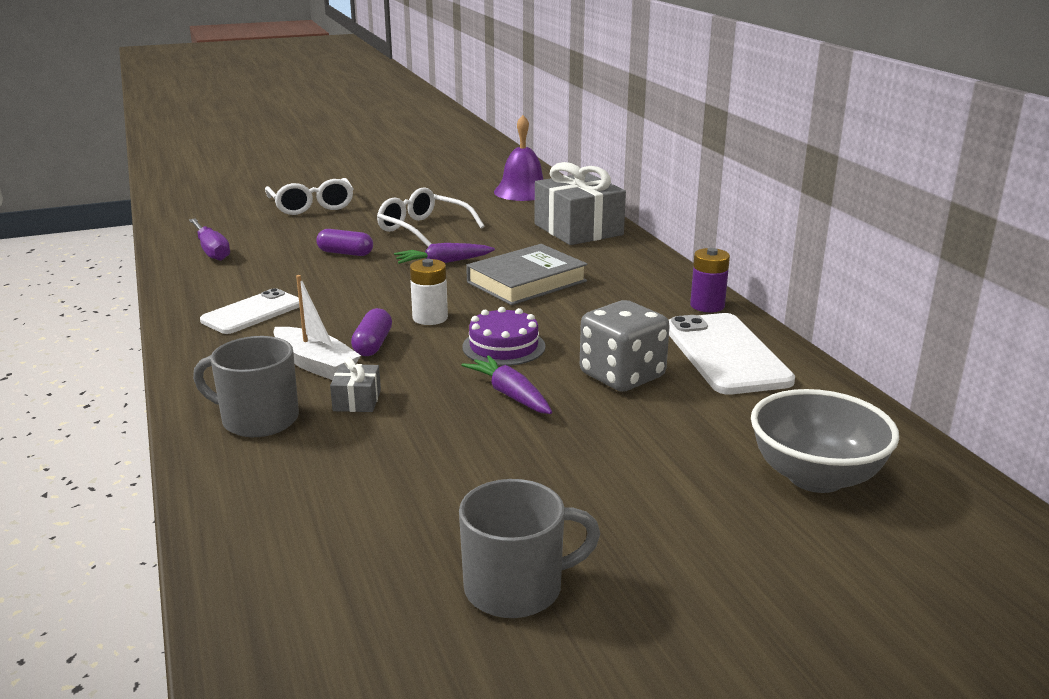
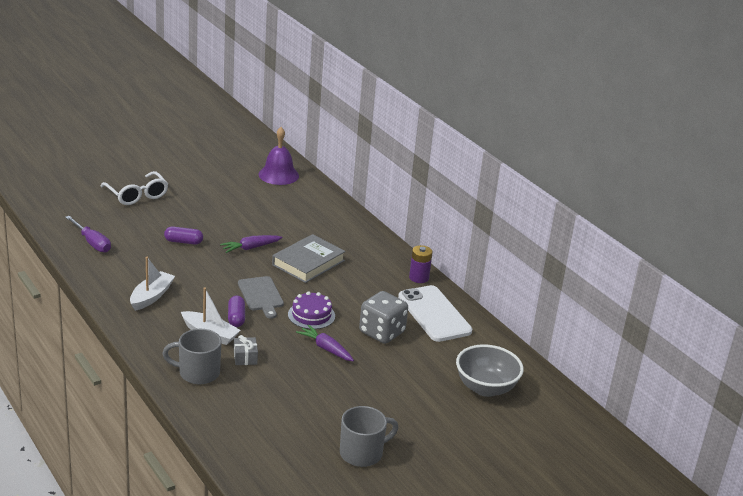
camera: 15 degrees left, 5 degrees up
white phone [200,288,300,334] -> white boat [130,257,175,311]
white glasses [377,187,484,247] -> none
white battery [410,259,448,325] -> grey cutting board [238,276,284,319]
grey gift [535,162,626,245] -> none

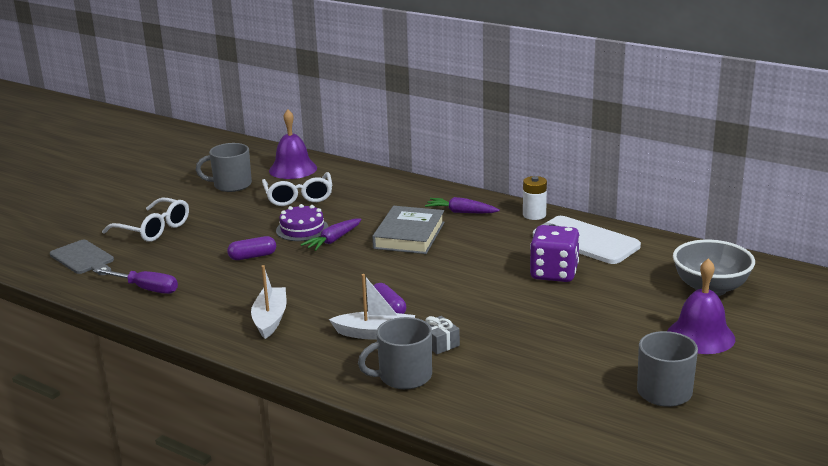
camera: 20 degrees left, 5 degrees down
grey cutting board [238,276,284,319] -> grey cutting board moved to [50,240,114,275]
purple cake [288,291,335,329] -> purple cake moved to [276,204,329,241]
purple carrot [296,325,354,361] -> purple carrot moved to [425,197,500,213]
grey dice [359,291,408,344] -> purple dice [530,225,580,282]
purple battery [409,245,433,283] -> white battery [523,176,547,220]
none -> grey mug [196,143,252,192]
none -> white glasses [262,172,332,206]
none -> purple bell [668,258,735,354]

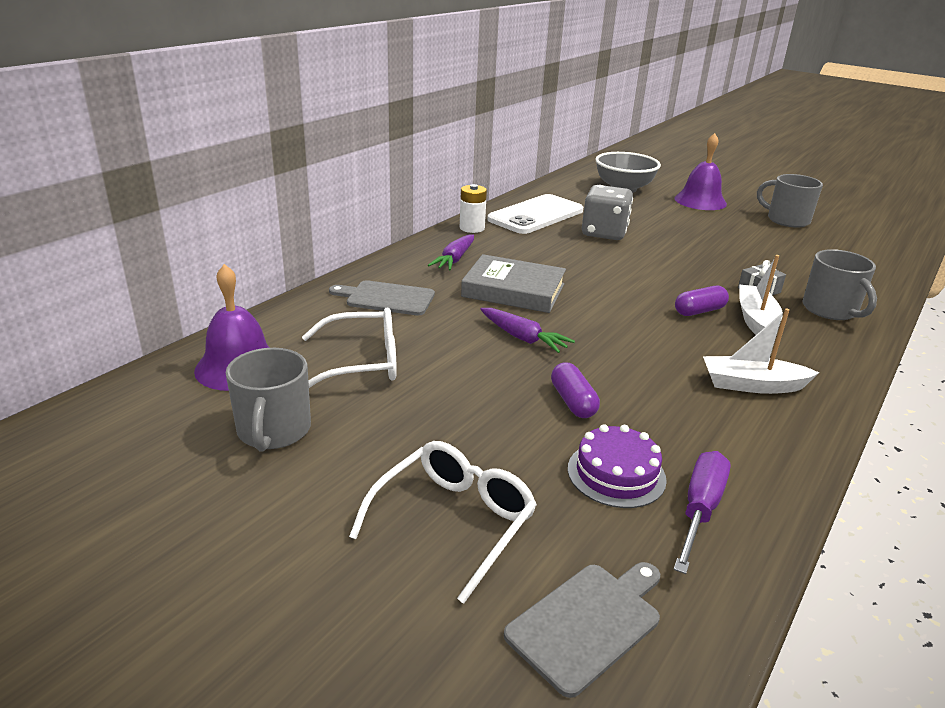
camera: 90 degrees left, 5 degrees up
purple cake [276,204,329,241] -> purple cake moved to [568,424,667,508]
purple dice [530,225,580,282] -> grey dice [582,185,633,240]
none -> grey cutting board [329,280,435,316]

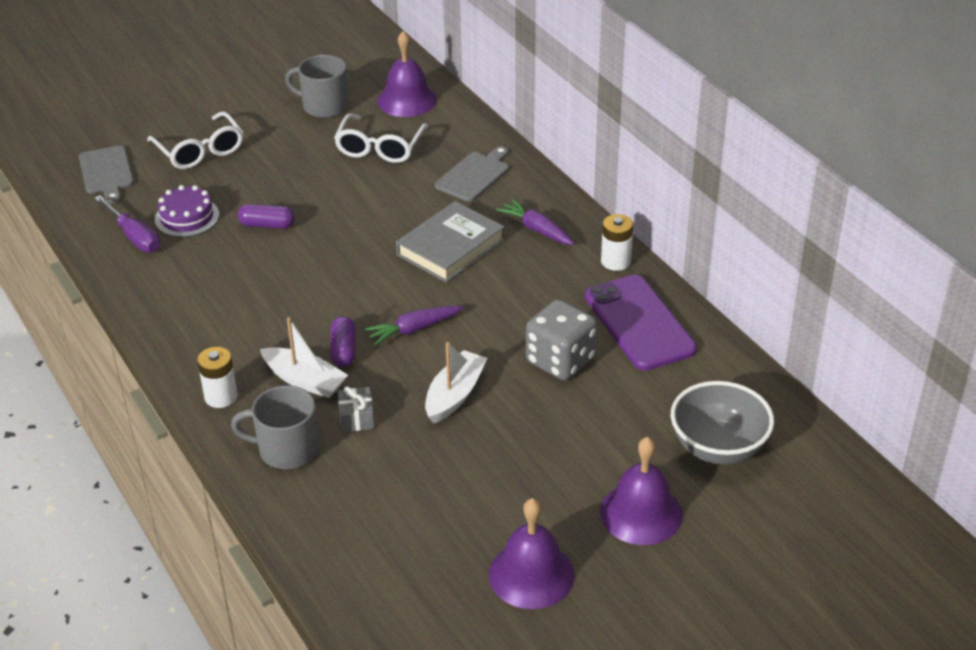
camera: 115 degrees right, 10 degrees up
purple carrot [480,308,575,353] -> purple carrot moved to [364,306,463,345]
white phone [487,194,583,234] -> purple phone [585,275,697,371]
white boat [703,308,820,394] -> white boat moved to [425,342,487,424]
grey mug [757,174,823,228] -> purple bell [489,498,575,609]
none -> white battery [197,347,238,408]

